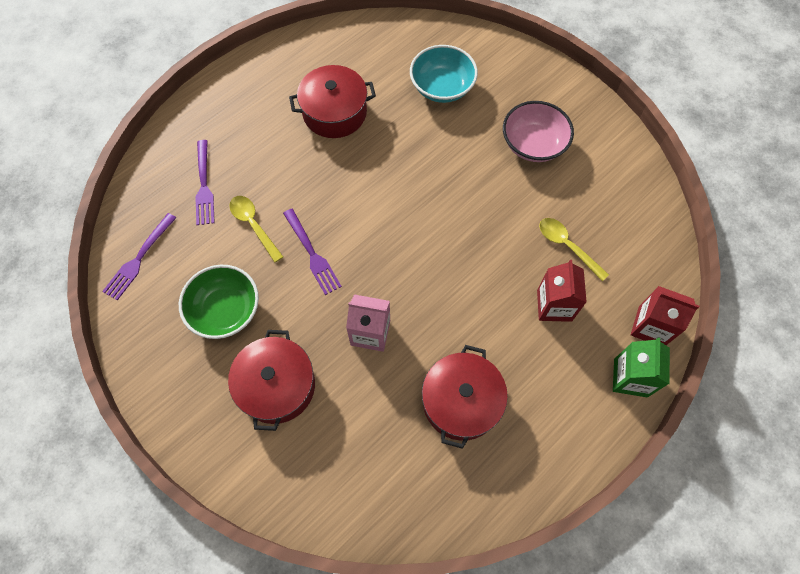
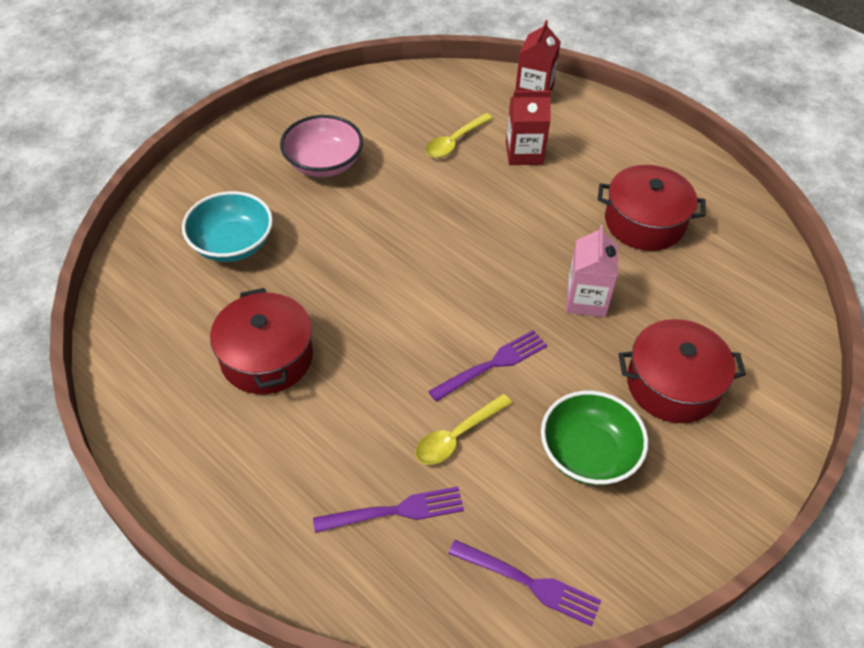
camera: 95 degrees left, 15 degrees down
green carton [613,338,670,397] -> none

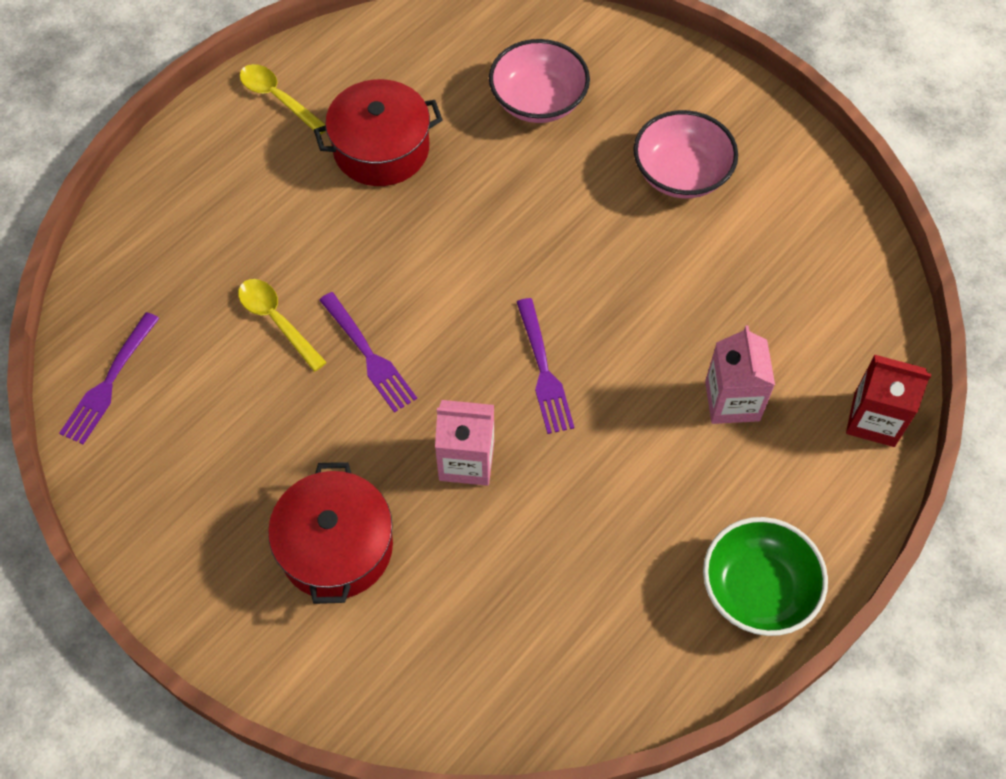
camera: 90 degrees right, 10 degrees up
turquoise bowl [182,191,273,262] -> pink bowl [489,39,590,123]
purple fork [313,486,464,533] -> purple fork moved to [517,298,574,434]
yellow spoon [425,113,493,158] -> yellow spoon moved to [240,64,325,135]
red carton [506,90,551,165] -> pink carton [705,325,775,424]
green bowl [541,391,648,485] -> green bowl moved to [703,517,828,636]
red pot [597,165,706,251] -> none

